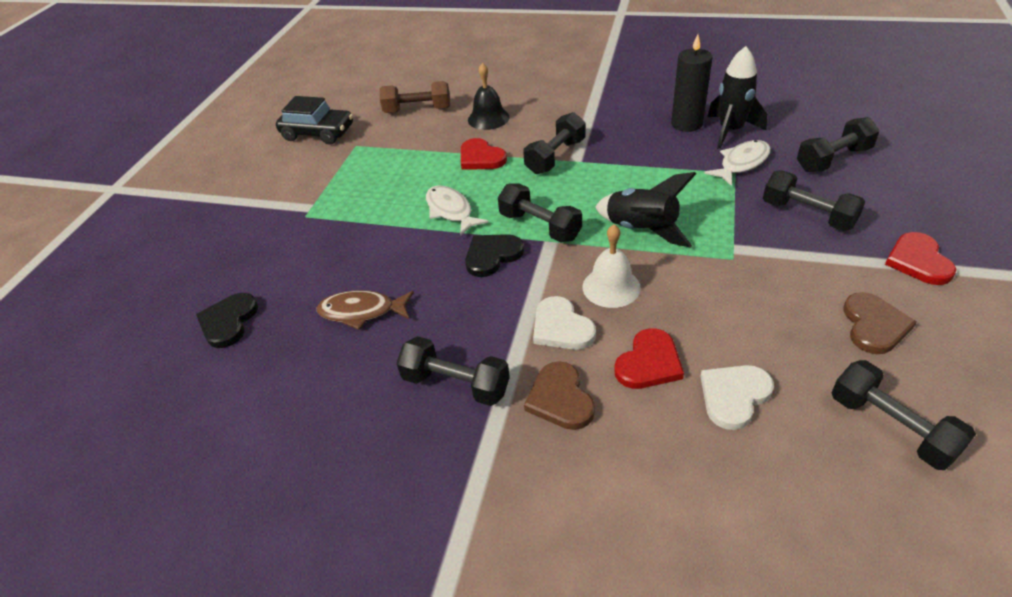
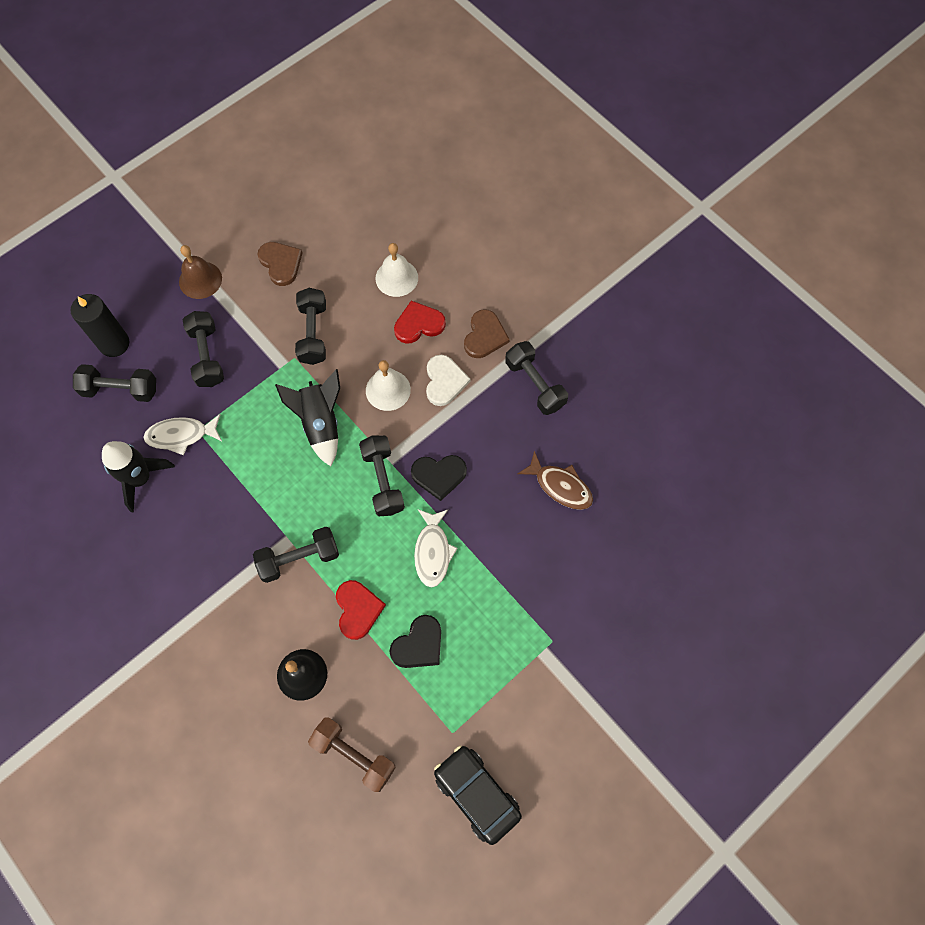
camera: 150 degrees left, 25 degrees up
black heart [196,293,258,348] -> black heart moved to [389,615,441,668]
black candle [671,34,712,132] -> black candle moved to [70,294,130,357]
white heart [700,365,774,430] -> white bell [375,243,418,297]
black dumbbell [831,360,976,470] -> black dumbbell moved to [295,288,326,365]
brown heart [843,292,917,354] -> brown heart turned 105 degrees clockwise [257,242,303,286]
red heart [885,232,956,285] -> brown bell [179,245,222,299]

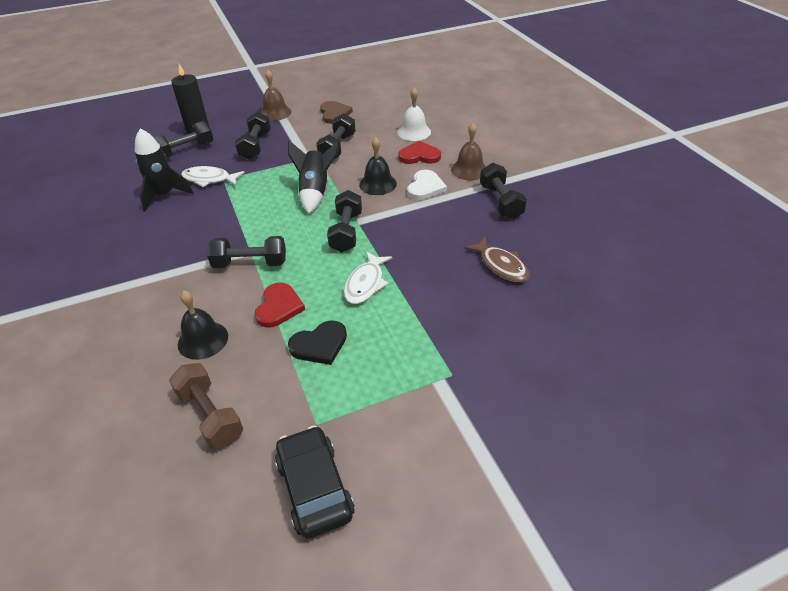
camera: 20 degrees right, 25 degrees down
black dumbbell [73,364,156,402] -> black dumbbell turned 60 degrees counterclockwise [153,121,214,158]
white bell [366,360,411,411] -> black bell [359,137,397,195]
black heart [411,455,467,501] -> none
brown heart [464,309,510,358] -> brown bell [451,123,486,180]

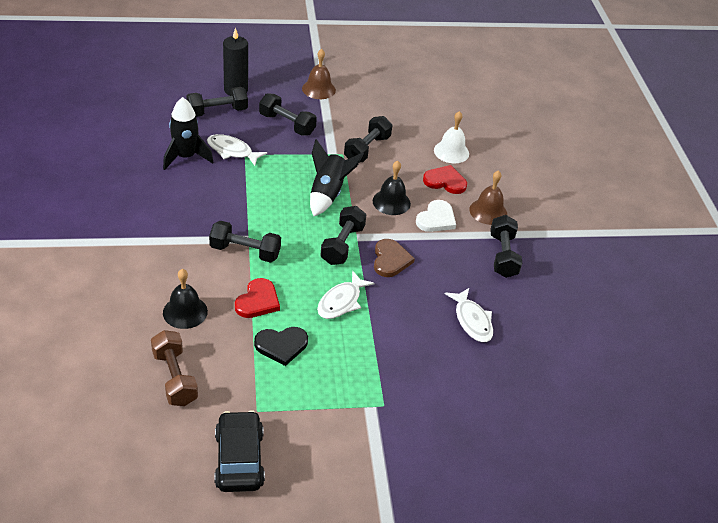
camera: 10 degrees right, 0 degrees up
black dumbbell [235,111,271,160] -> black dumbbell turned 75 degrees counterclockwise [259,93,317,136]
brown heart [320,101,353,124] -> brown heart moved to [374,239,415,277]
brown fish [464,237,529,282] -> white fish [445,288,493,342]

